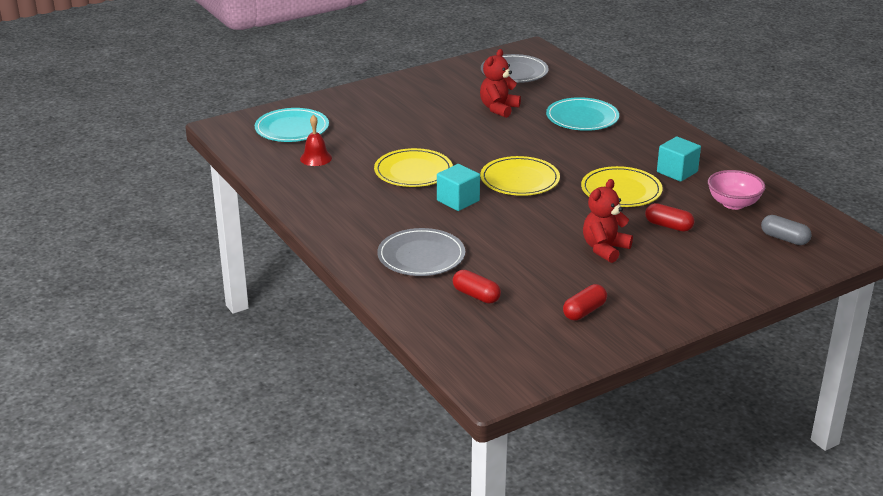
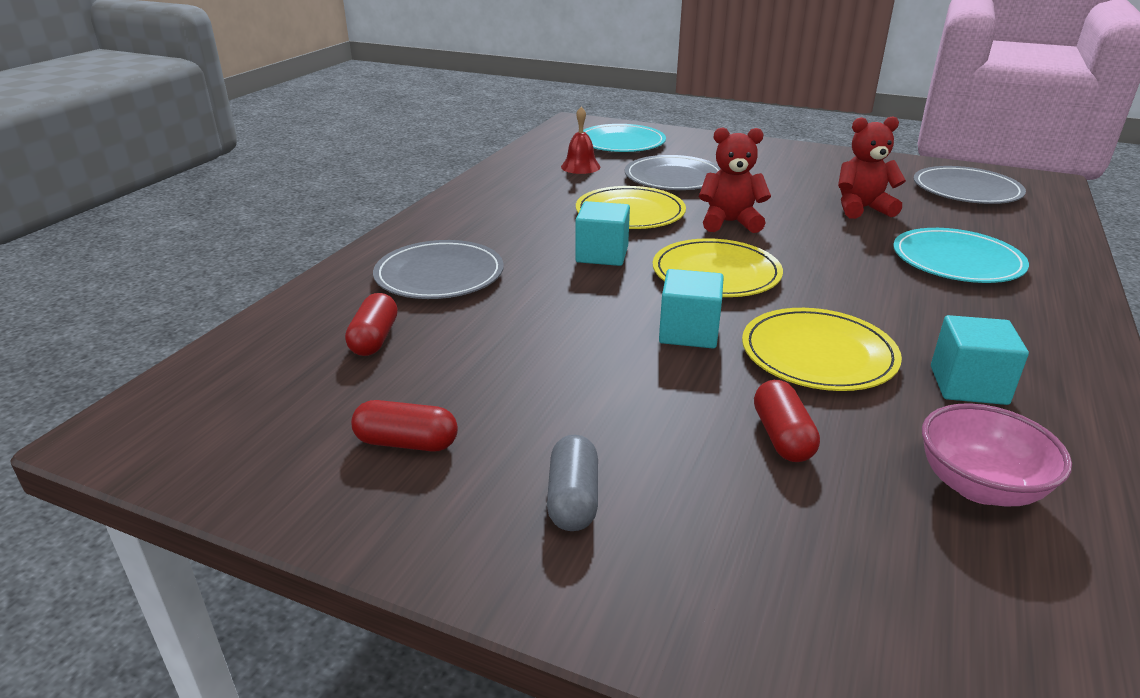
camera: 55 degrees right, 0 degrees up
red teddy bear [583,179,633,263] -> red teddy bear moved to [699,127,771,233]
grey capsule [761,215,811,245] -> grey capsule moved to [547,435,598,531]
none -> grey plate [625,155,721,190]
none -> turquoise cube [659,269,724,349]

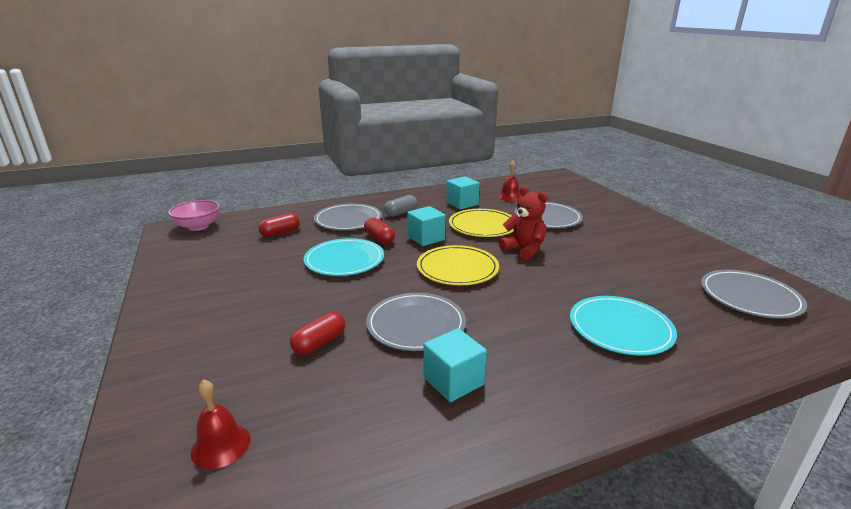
camera: 45 degrees right, 5 degrees down
red capsule [351,400,458,452] -> red capsule moved to [364,218,395,244]
grey capsule [547,435,598,531] -> grey capsule moved to [384,195,417,217]
turquoise plate [583,124,666,152] -> turquoise plate moved to [303,238,384,276]
turquoise cube [659,269,724,349] -> turquoise cube moved to [446,176,480,209]
yellow plate [742,308,902,391] -> grey plate [366,293,466,351]
red teddy bear [838,116,906,219] -> none
pink bowl [922,403,1072,506] -> pink bowl moved to [168,200,220,231]
none -> red bell [191,379,250,469]

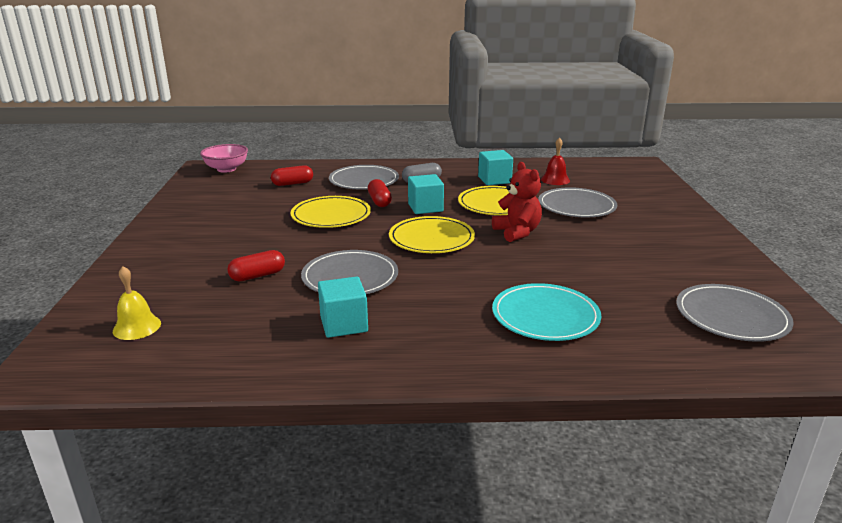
camera: 20 degrees right, 0 degrees up
red bell [191,379,250,469] -> yellow bell [113,266,161,340]
turquoise plate [303,238,384,276] -> yellow plate [290,196,371,228]

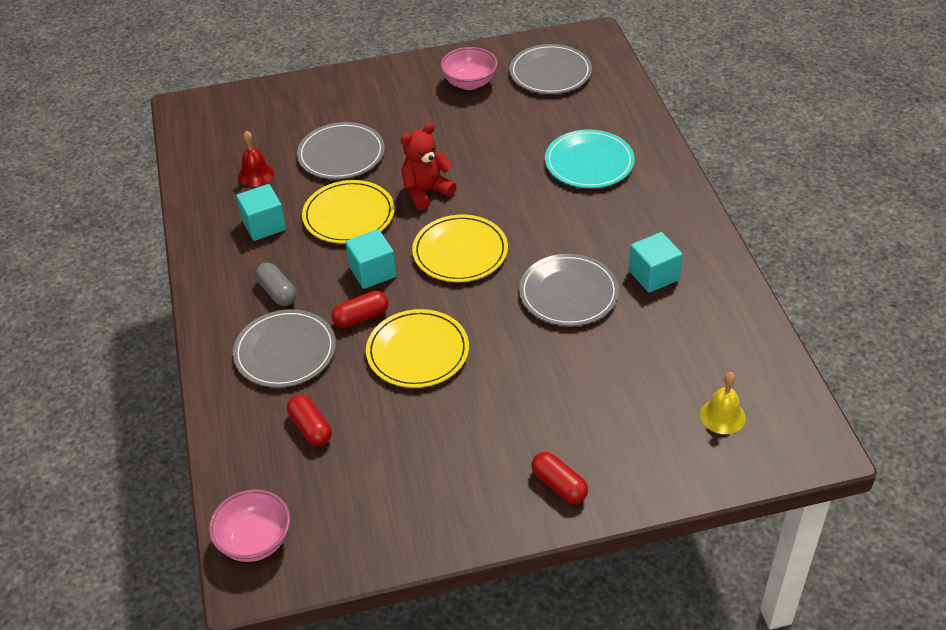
camera: 100 degrees left, 20 degrees up
red capsule [227,250,285,281] -> red capsule moved to [531,452,588,504]
none -> pink bowl [441,47,498,90]

